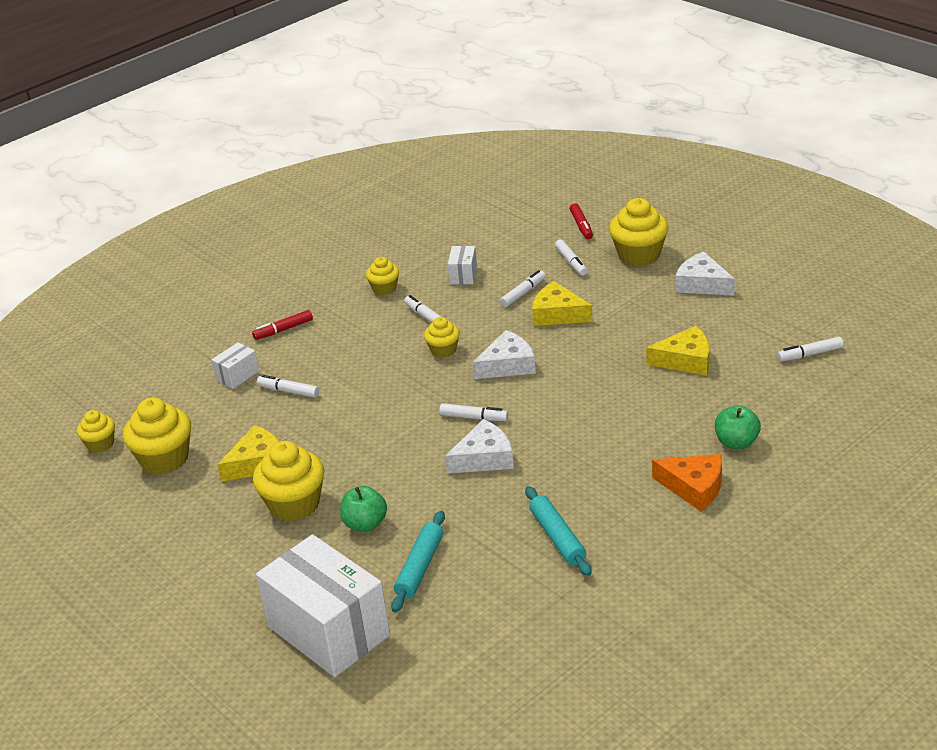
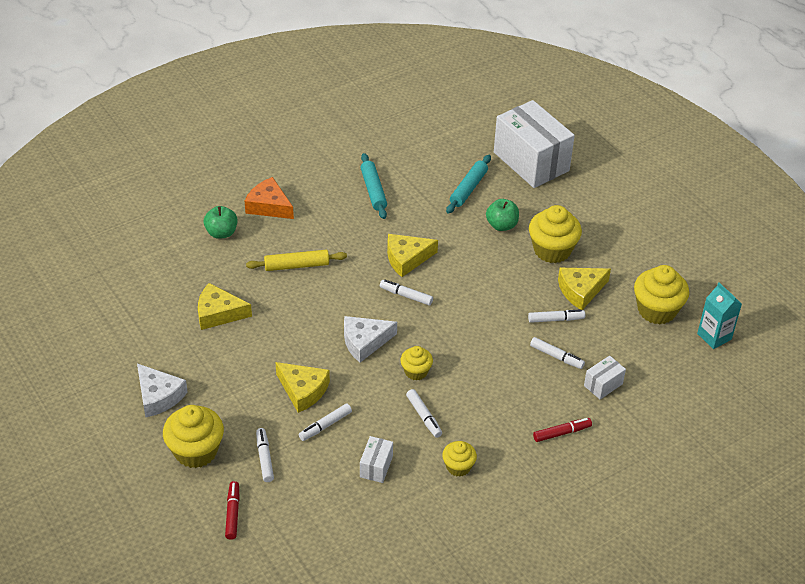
camera: 175 degrees left, 10 degrees up
yellow cupcake [77,410,115,453] -> turquoise carton [697,282,742,349]
white cheese [445,419,514,474] -> yellow cheese [387,234,438,277]
white marker [777,337,843,361] -> white marker moved to [528,309,585,323]
none -> yellow rolling pin [246,250,347,271]

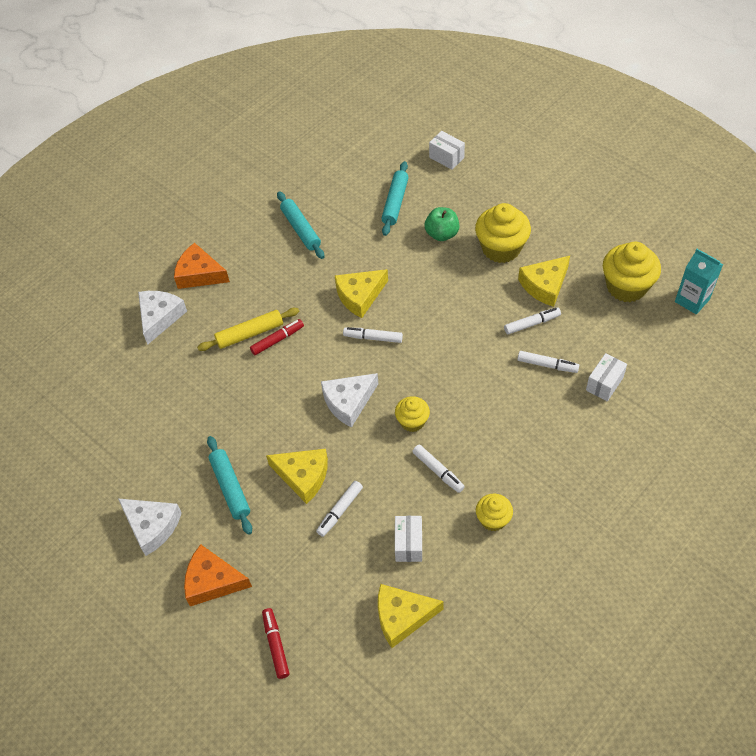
camera: 10 degrees left, 10 degrees up
yellow cupcake [163,405,224,468] -> orange cheese [184,544,252,606]
yellow cheese [198,283,252,330] -> yellow cheese moved to [378,584,444,648]
green apple [204,206,238,239] -> white cheese [138,291,187,345]
white marker [256,428,274,482] -> none
white box [494,100,575,188] -> white box [429,131,465,170], size x0.43
red marker [533,418,592,442] -> red marker moved to [250,319,304,355]
none -> turquoise rolling pin [207,436,252,535]

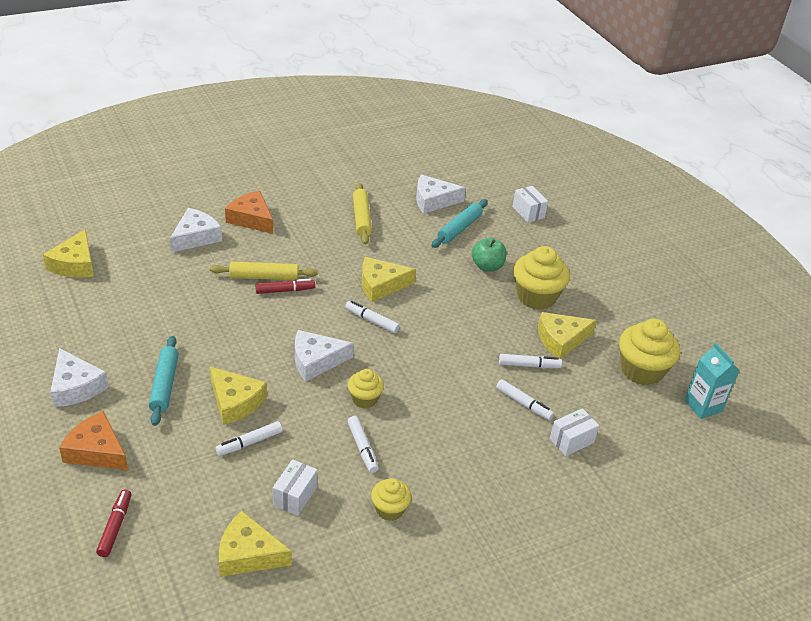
camera: 15 degrees right, 15 degrees down
turquoise rolling pin [277,191,324,259] -> yellow rolling pin [353,183,372,244]
none -> yellow cheese [43,229,94,277]
none -> white cheese [416,174,466,214]

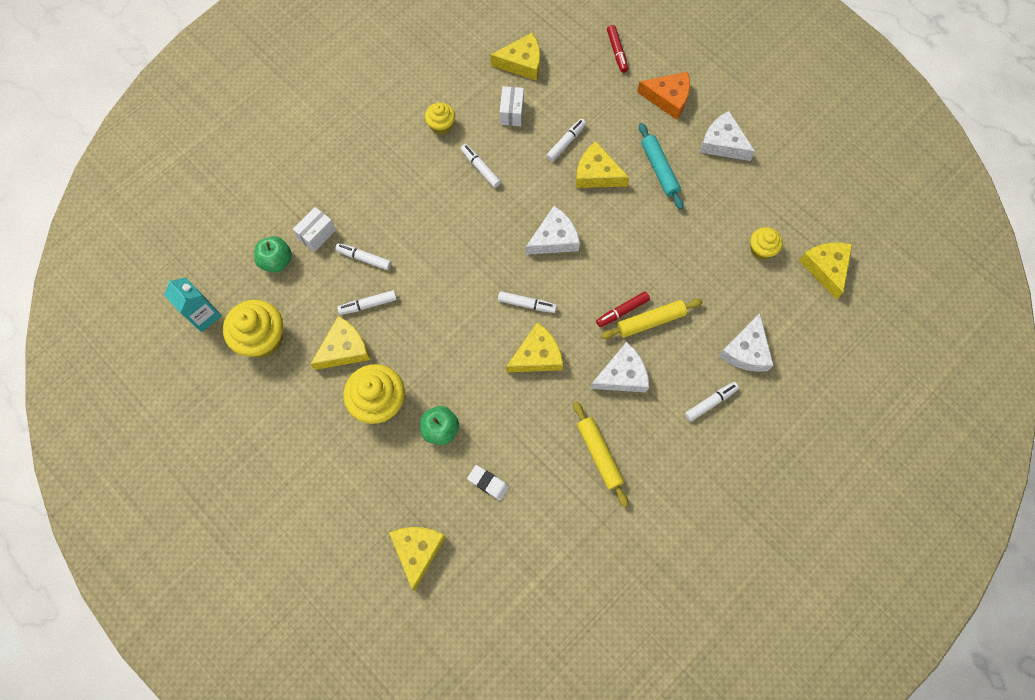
camera: 165 degrees right, 30 degrees up
orange cheese [225,191,273,234] -> white marker [685,382,739,422]
yellow cupcake [348,369,384,408] -> yellow cupcake moved to [750,227,783,260]
white cheese [416,174,466,214] -> white cheese moved to [590,342,649,392]
turquoise rolling pin [431,199,488,248] -> white eraser [467,465,509,500]
white box [513,186,548,223] -> yellow cheese [389,527,446,591]
none -> green apple [254,236,292,273]

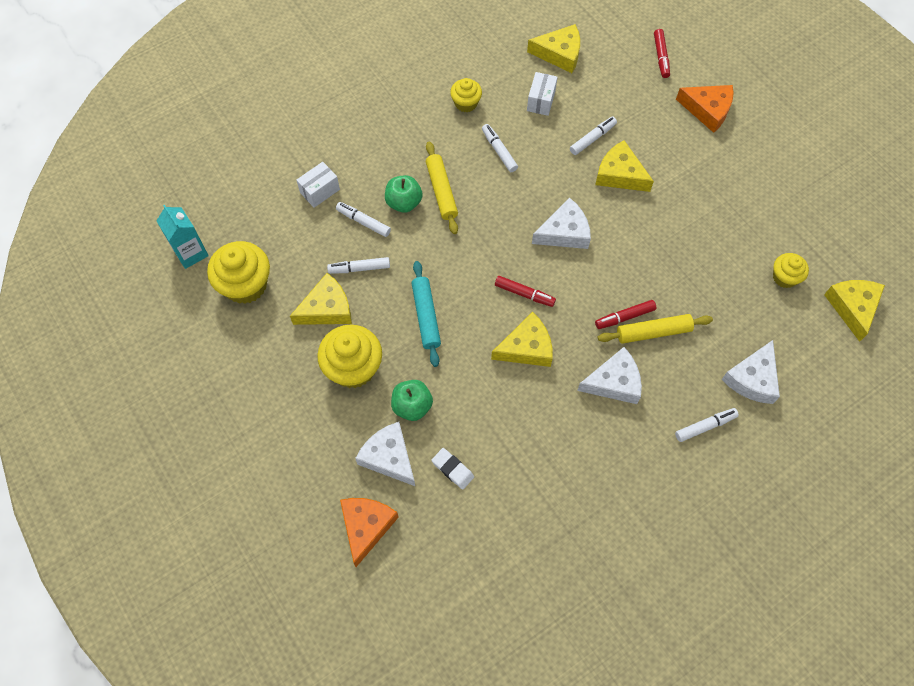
camera: 10 degrees right, 5 degrees down
green apple [254,236,292,273] -> green apple moved to [385,175,423,213]
yellow cheese [389,527,446,591] -> orange cheese [340,498,399,567]
white marker [498,291,557,313] -> red marker [495,276,556,307]
yellow rolling pin [573,401,628,507] -> yellow rolling pin moved to [426,141,458,234]
turquoise rolling pin [639,123,684,210] -> turquoise rolling pin moved to [411,261,441,367]
white cheese [700,111,755,161] -> white cheese moved to [355,422,415,486]

